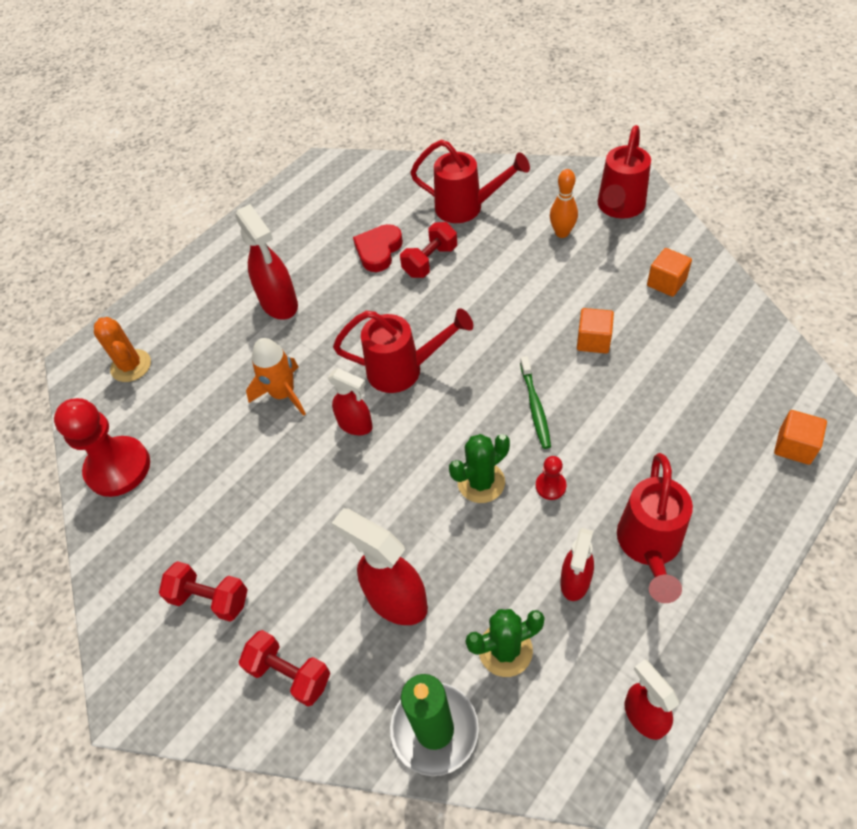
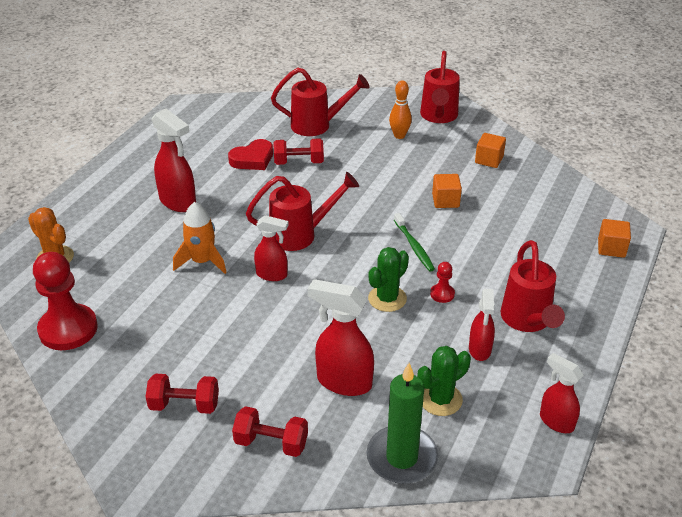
camera: 20 degrees left, 15 degrees down
red heart [353,224,403,272] -> red heart turned 135 degrees counterclockwise [228,139,273,170]
red dumbbell [400,222,457,278] -> red dumbbell turned 60 degrees clockwise [274,138,324,165]

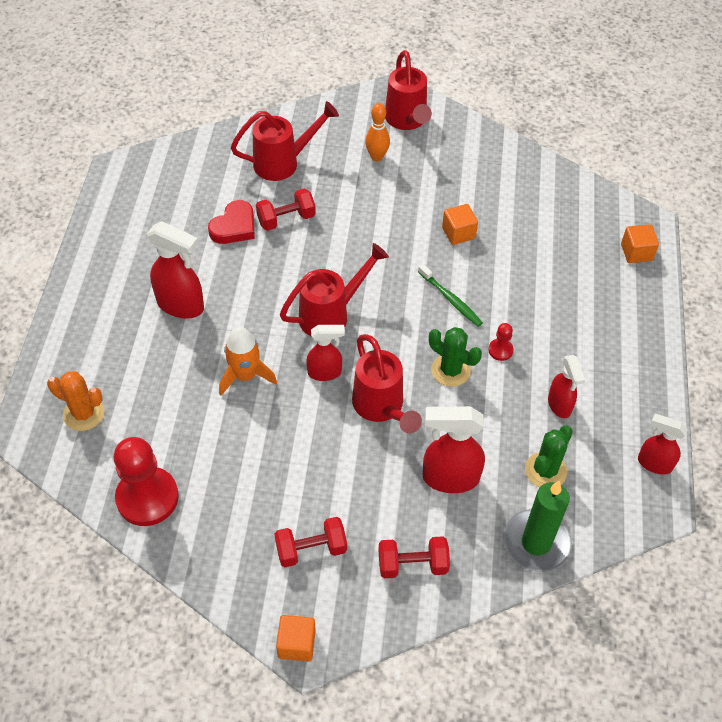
camera: 20 degrees left, 15 degrees up
green cactus [368,247,409,312] -> green cactus turned 75 degrees counterclockwise [429,327,482,387]
orange cube [475,133,506,168] -> orange cube moved to [276,615,316,661]
red watering can [500,240,565,332] -> red watering can moved to [352,334,422,433]

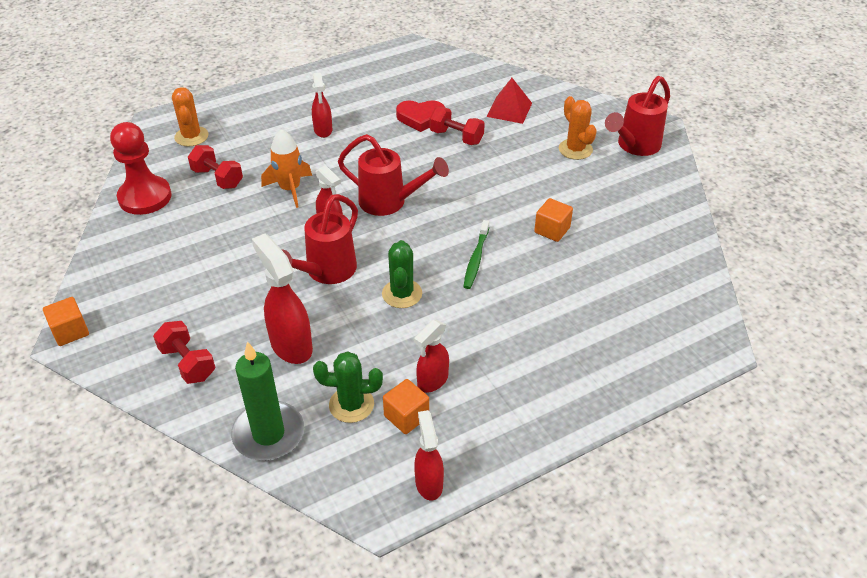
camera: 55 degrees right, 10 degrees down
red spray bottle [147,221,204,319] -> red spray bottle [312,72,332,138], size x0.63
red watering can [231,101,339,181] -> red pyramid [486,78,532,124]
red dumbbell [275,517,347,567] -> red dumbbell moved to [188,145,243,189]
orange bowling pin [365,103,390,161] -> orange cactus [559,96,597,160]
red pawn [488,323,514,361] -> none
orange cube [621,224,659,263] -> orange cube moved to [383,379,429,434]

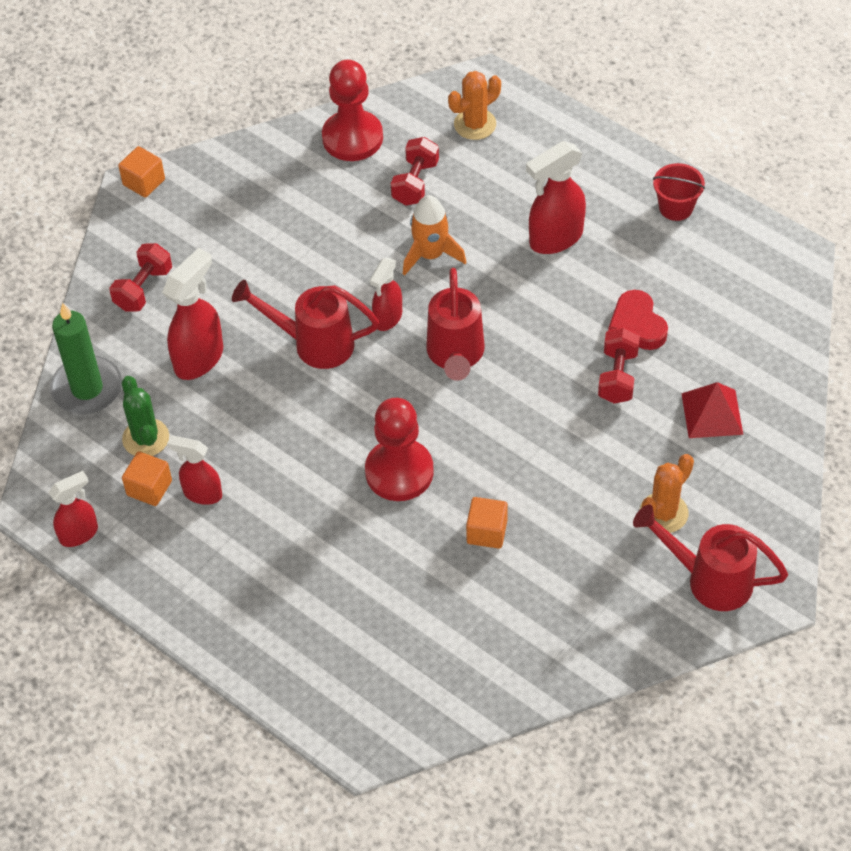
camera: 70 degrees right, 10 degrees up
red spray bottle [312,72,332,138] -> red spray bottle [526,141,586,254], size x1.58
green cactus [382,240,422,308] -> none
green toothbrush [463,220,489,289] -> red pawn [365,398,434,501]
none -> red bucket [653,163,705,221]

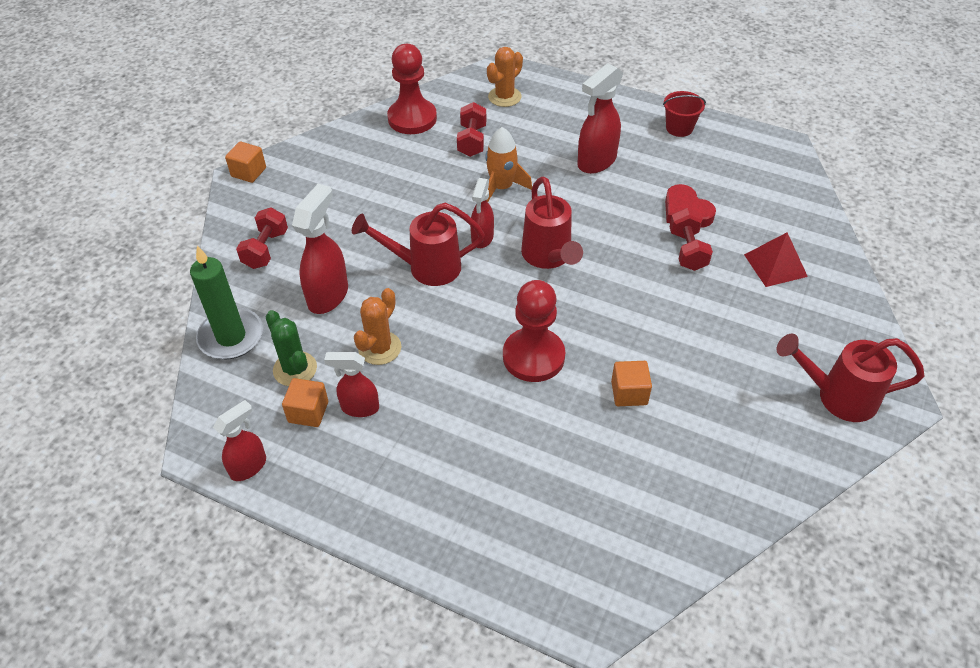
camera: 15 degrees left, 5 degrees down
orange cactus [640,454,694,533] -> orange cactus moved to [354,288,401,365]

